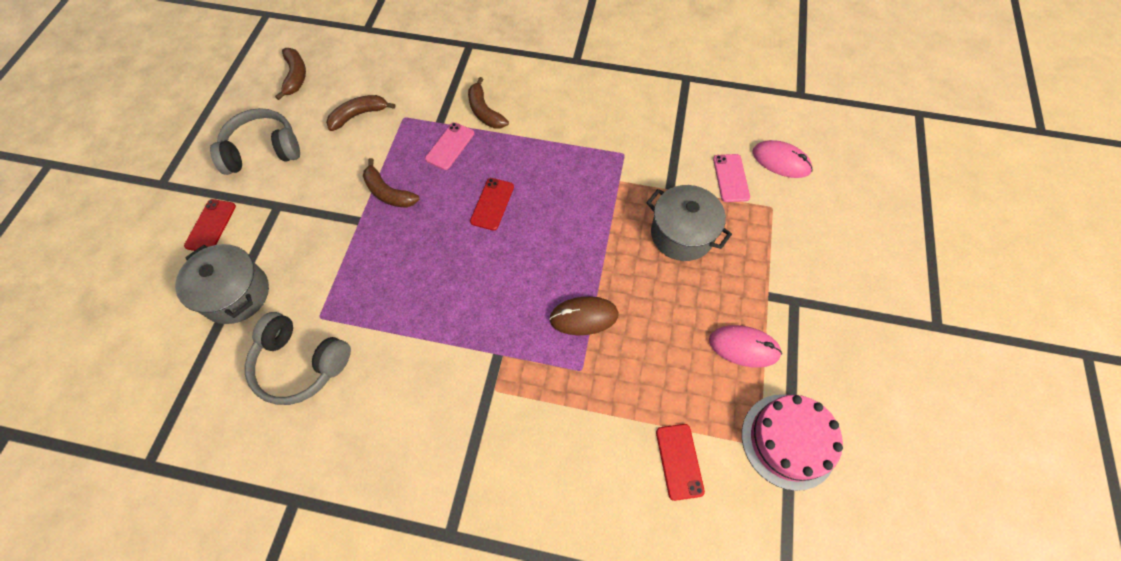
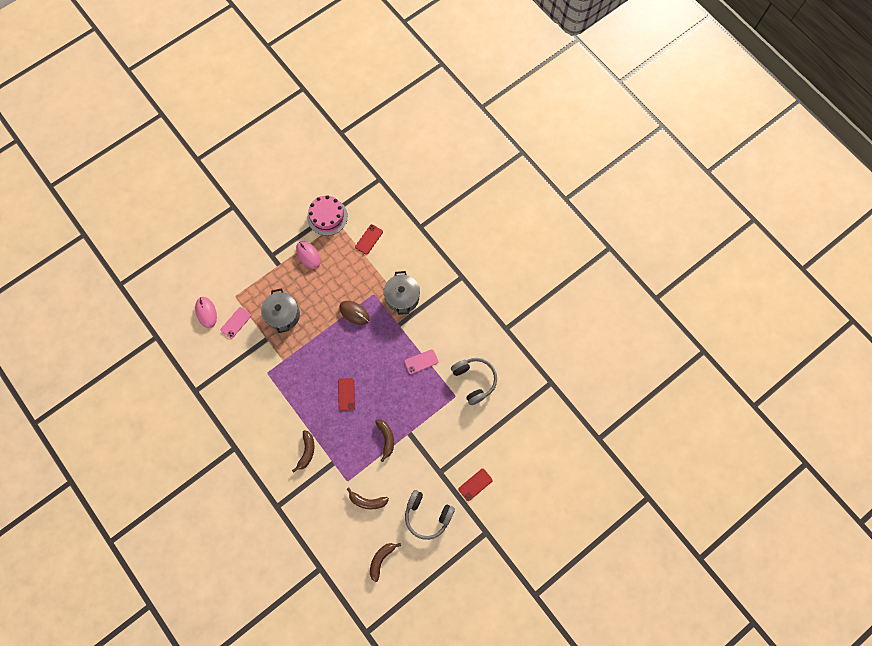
camera: 140 degrees left, 10 degrees up
grey pot [175,244,269,324] -> grey pot moved to [384,271,420,315]
pink phone [425,122,474,170] -> pink phone moved to [404,349,438,374]
red phone [470,178,514,230] -> red phone turned 60 degrees counterclockwise [338,378,355,411]

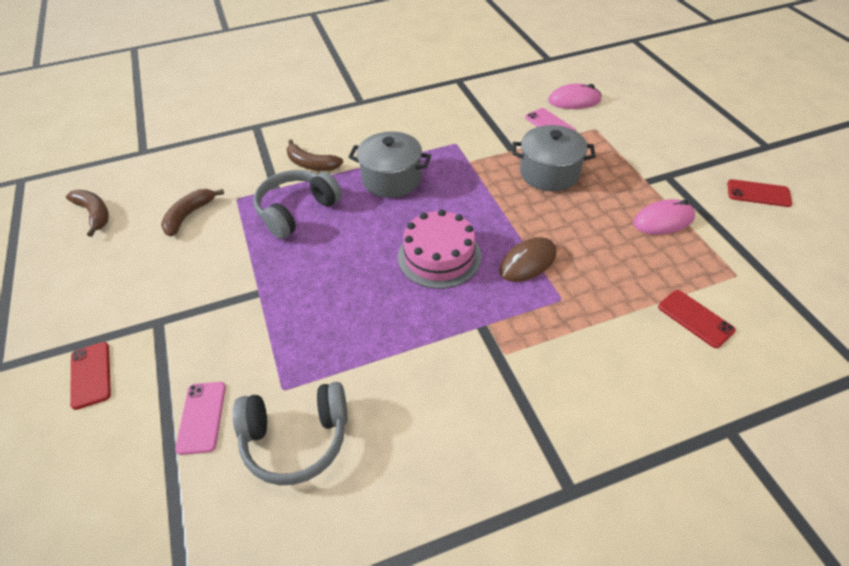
camera: 110 degrees right, 25 degrees down
pink cake [307,195,348,236] -> pink cake moved to [398,209,482,289]
red phone [338,378,355,411] -> red phone moved to [727,179,792,207]
brown banana [375,419,394,462] -> none
grey pot [384,271,420,315] -> grey pot moved to [349,131,431,198]
pink phone [404,349,438,374] -> pink phone moved to [175,382,226,455]
grey headphones [405,490,455,540] -> grey headphones moved to [254,170,342,239]

